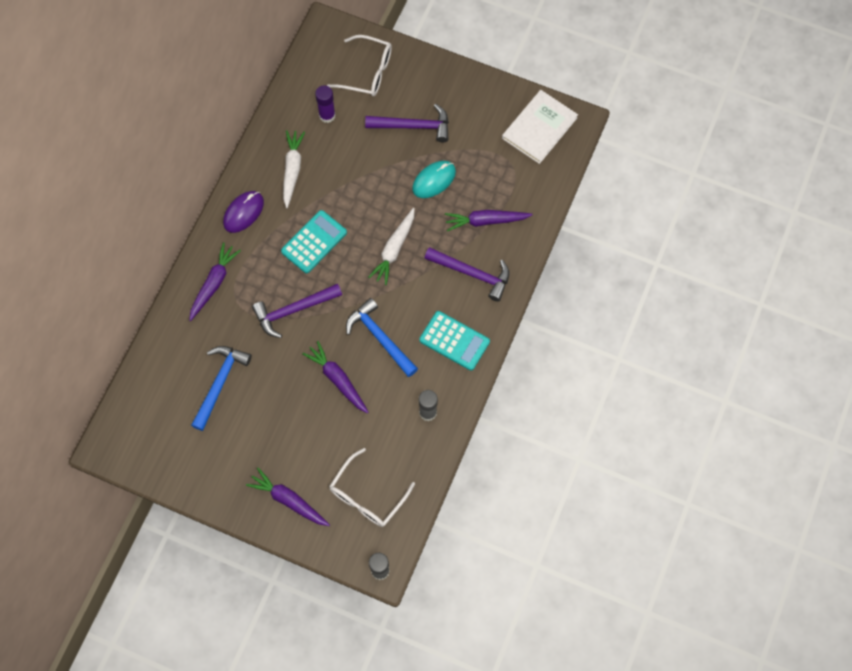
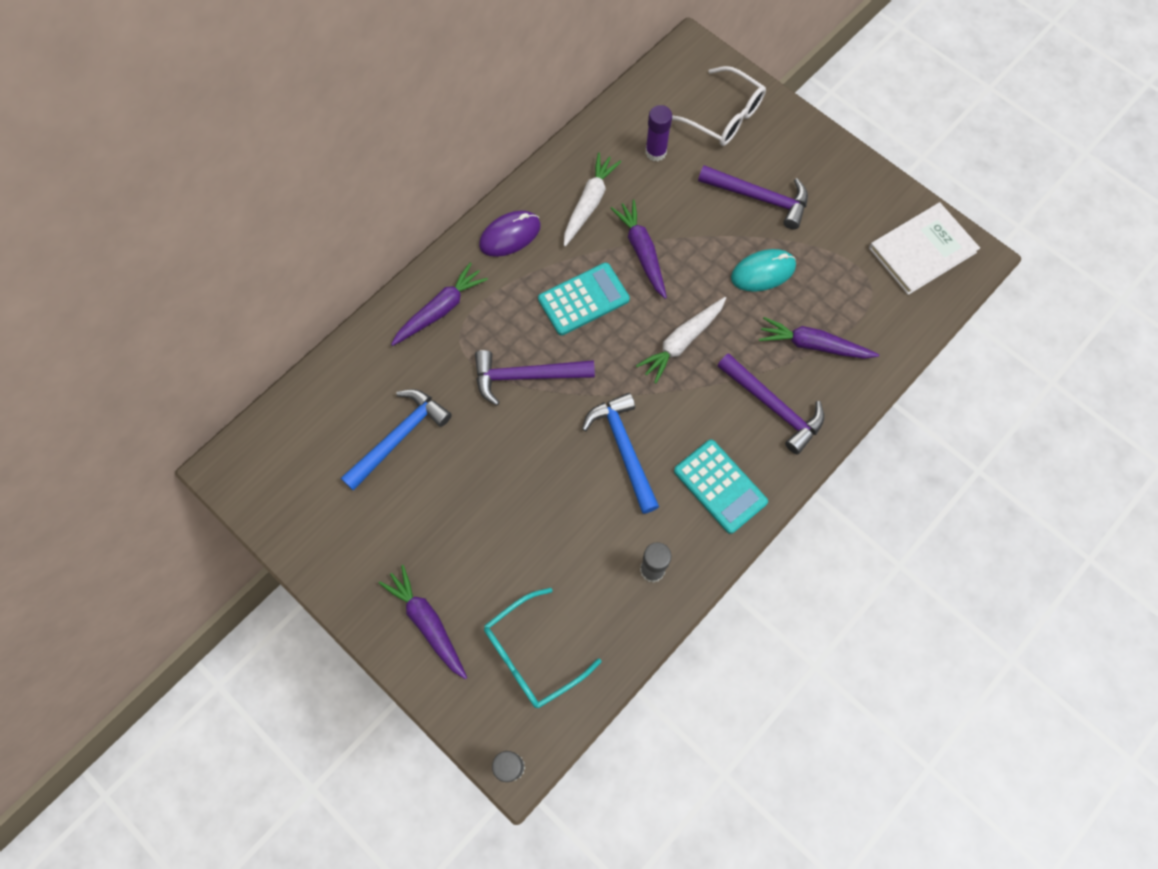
camera: 20 degrees right, 0 degrees up
purple carrot [302,341,369,413] -> purple carrot moved to [610,200,667,299]
white glasses [329,448,415,527] -> turquoise glasses [484,588,602,708]

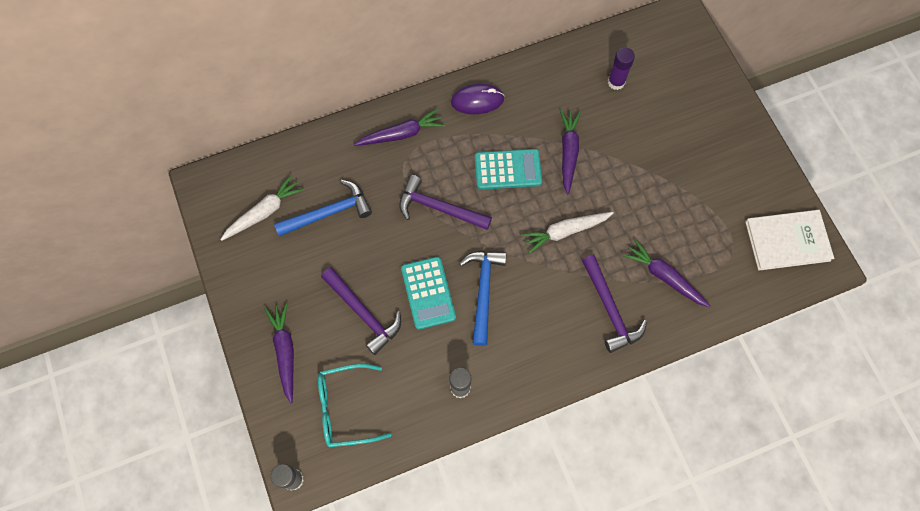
camera: 25 degrees right, 0 degrees up
white carrot [564,153,621,247] -> white carrot moved to [220,175,304,241]
white glasses [672,66,766,146] -> none
turquoise calculator [674,439,768,534] -> turquoise calculator moved to [401,257,456,330]
purple hammer [698,165,808,230] -> purple hammer moved to [321,267,401,355]
turquoise mouse [731,249,796,292] -> none

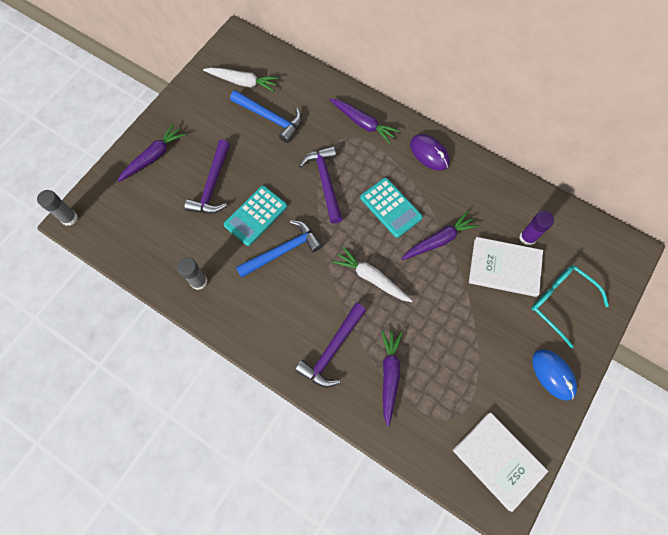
camera: 55 degrees right, 0 degrees up
turquoise glasses [318,364,392,447] -> turquoise glasses moved to [531,265,609,348]
none -> white book [469,237,543,297]
none -> blue mouse [532,349,577,401]

